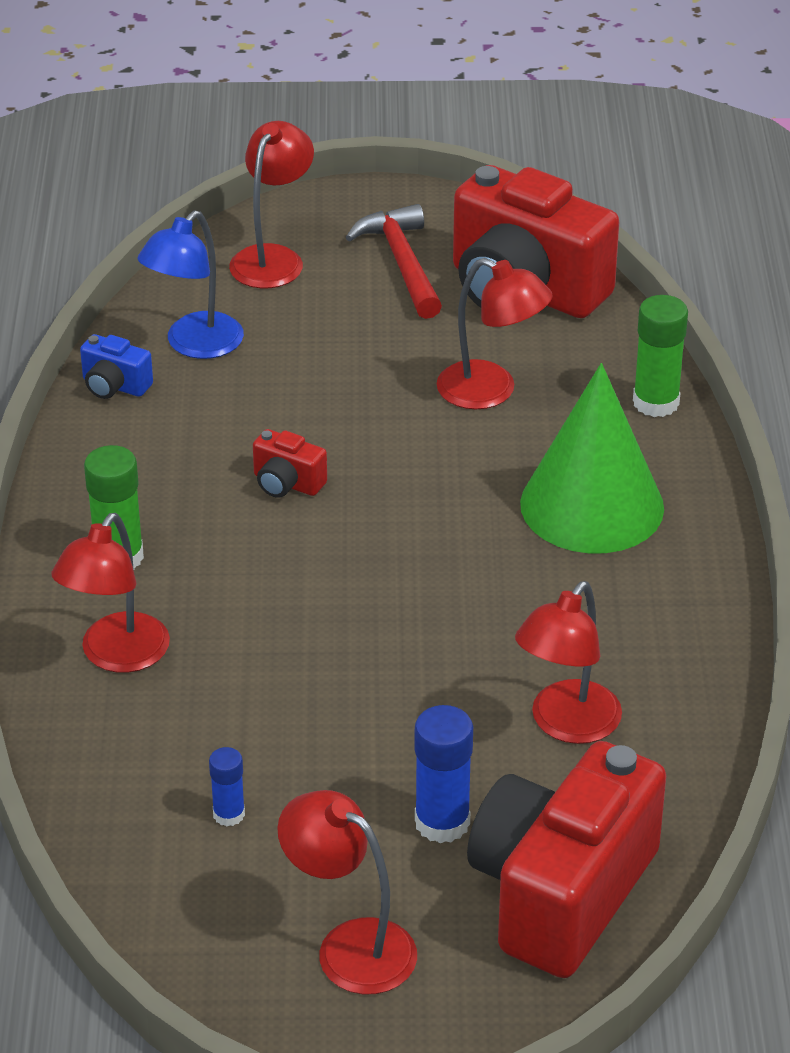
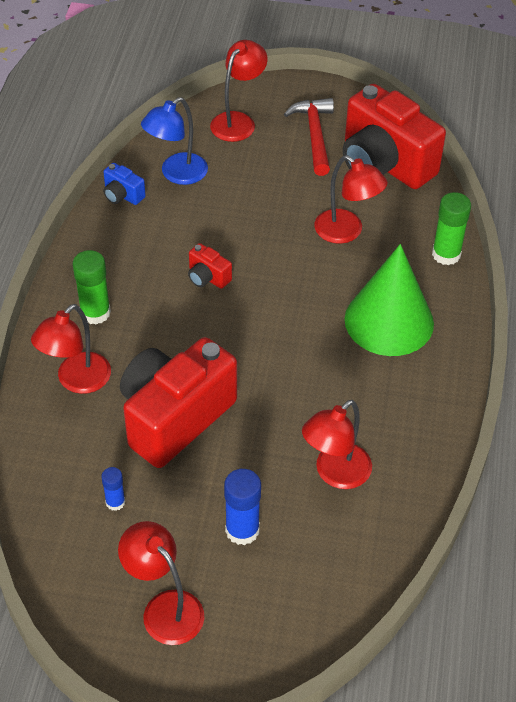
camera: 10 degrees right, 10 degrees up
red camera [467,741,666,978] -> red camera moved to [120,337,237,468]

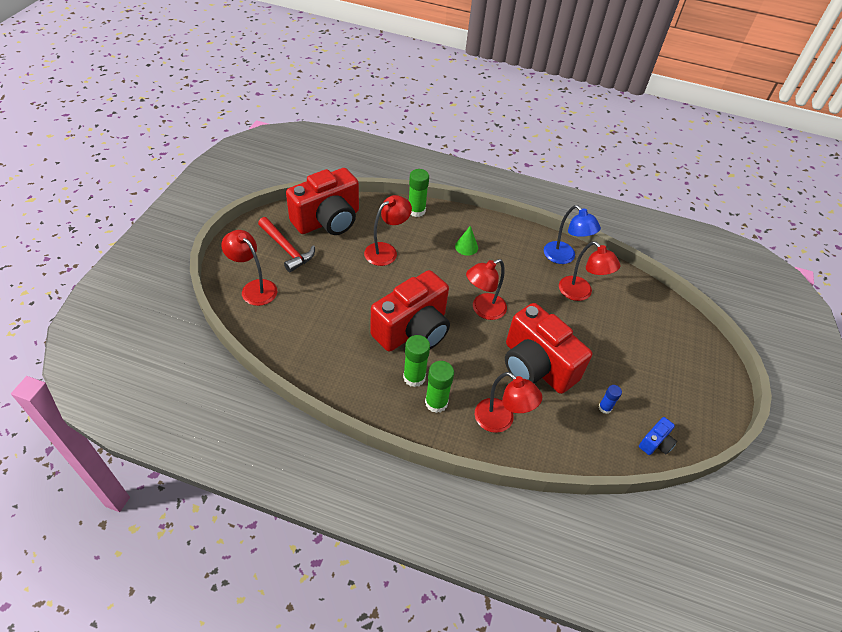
camera: 85 degrees left, 0 degrees up
blue camera [103,163,146,205] -> blue camera moved to [639,417,677,455]
red lamp [118,521,204,645] -> red lamp moved to [466,259,507,320]
blue lamp [141,97,208,185] -> blue lamp moved to [544,205,601,264]
red camera [188,243,232,289] -> red camera [371,270,450,352], size x2.43
blue glue stick [224,469,261,545] -> none
red hammer [284,98,334,176] -> red hammer turned 135 degrees counterclockwise [258,217,315,272]
green cone [345,244,434,356] -> green cone [455,226,478,256], size x0.42
none -> green glue stick [403,335,430,387]

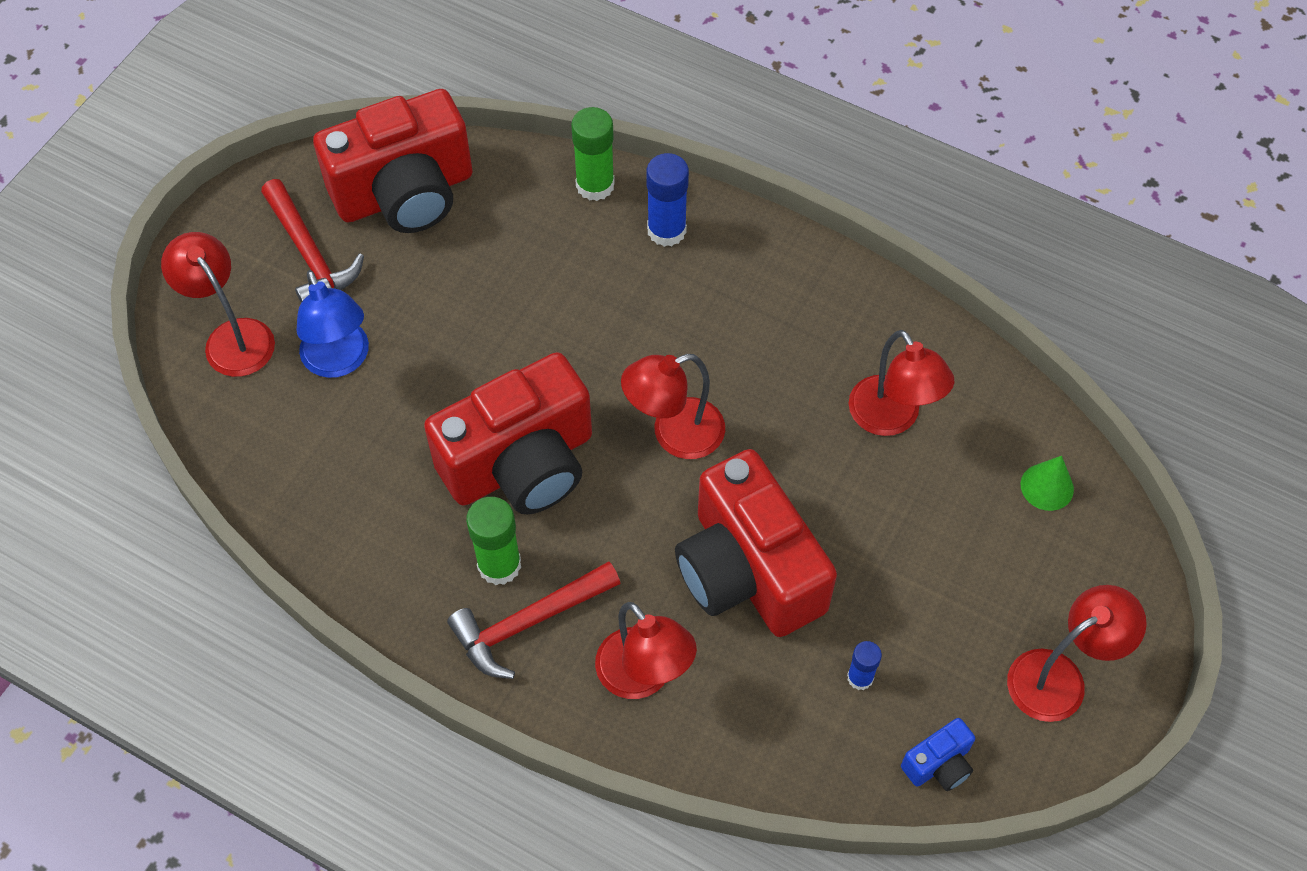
camera: 15 degrees right, 10 degrees up
red lamp [364,195,412,266] -> red lamp moved to [1007,585,1147,722]
green glue stick [425,361,454,413] -> red hammer [447,561,621,679]
green cone [455,226,478,256] -> green cone moved to [1021,456,1074,511]
blue lamp [544,205,601,264] -> blue lamp moved to [296,270,369,378]
none -> blue glue stick [646,153,689,247]

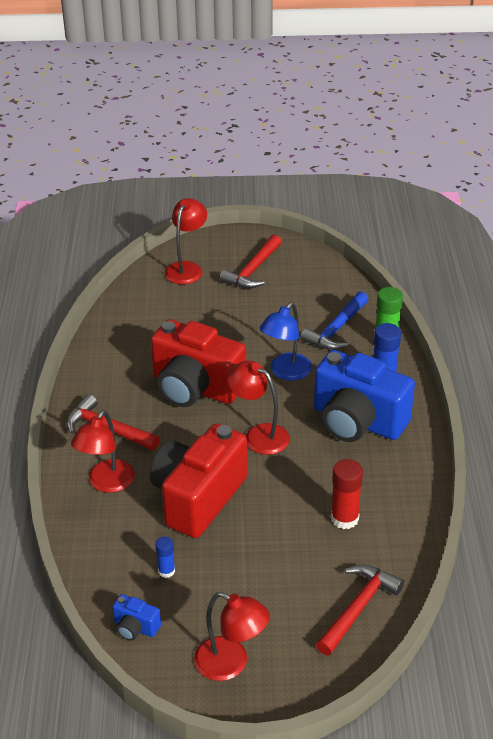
camera: 60 degrees right, 20 degrees down
blue lamp [296,270,369,378] -> blue lamp moved to [260,302,312,381]
red camera [313,89,473,233] -> none
green glue stick [466,497,521,585] -> none
red lamp [849,330,954,436] -> red glue stick [331,459,363,529]
green cone [1021,456,1074,511] -> red hammer [316,564,404,656]
none -> blue hammer [301,291,369,350]
none -> blue camera [314,350,415,442]

